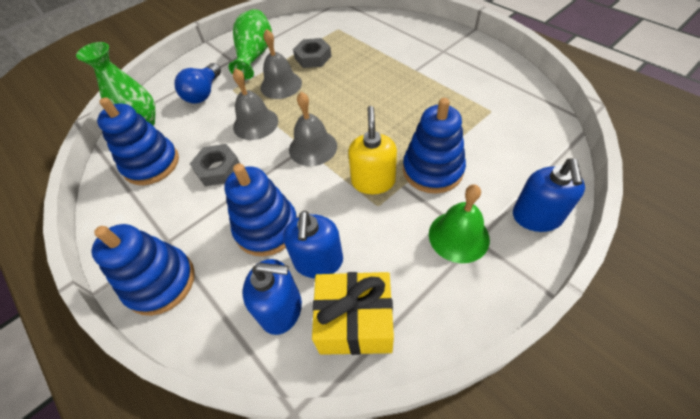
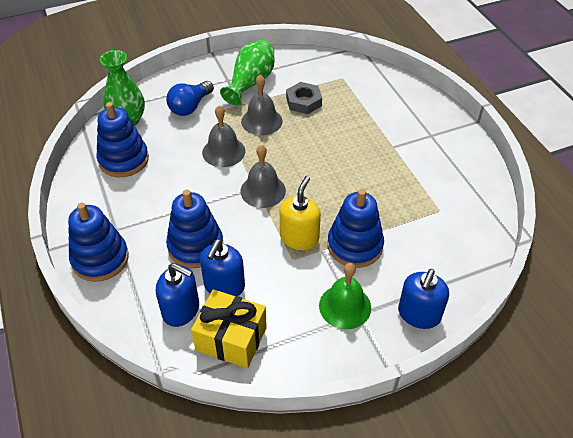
camera: 15 degrees right, 5 degrees down
grey nut [190,144,240,186] -> none

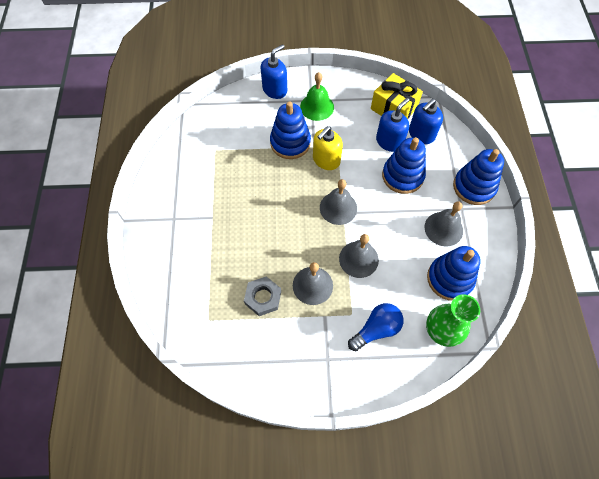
camera: 160 degrees left, 15 degrees up
blue soap dispenser [156,263,199,327] -> blue soap dispenser turned 90 degrees counterclockwise [409,99,443,144]
green vase [220,40,275,106] -> none
none -> grey bell [424,201,463,246]

